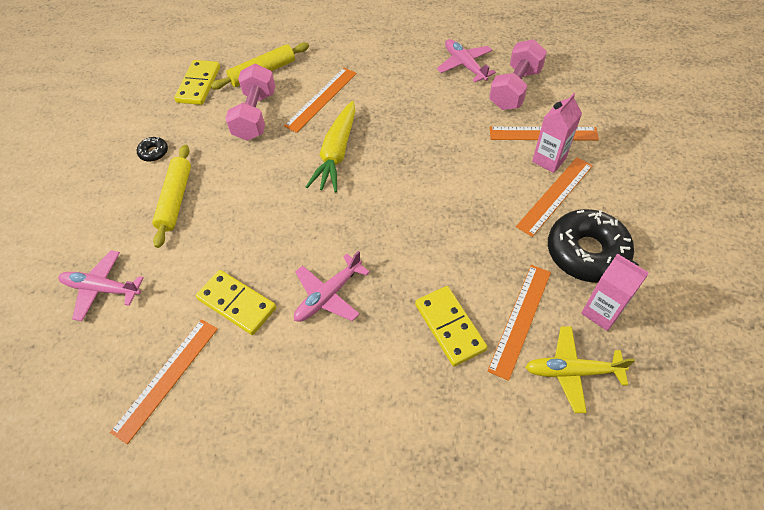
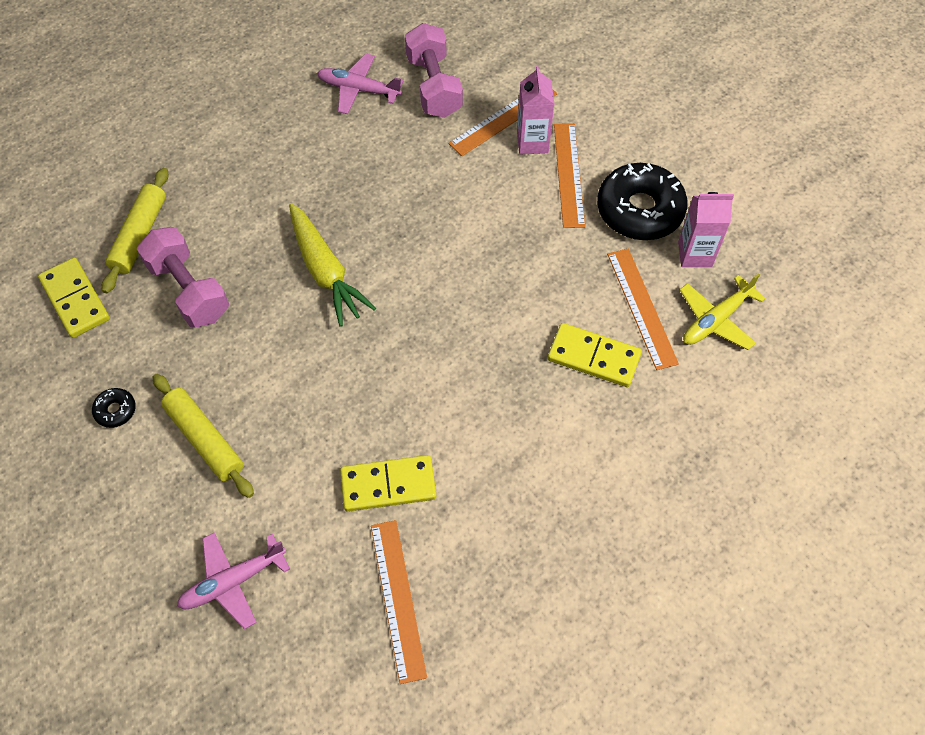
camera: 45 degrees left, 5 degrees up
orange ruler [284,68,357,133] -> none
pink plane [294,251,370,322] -> none

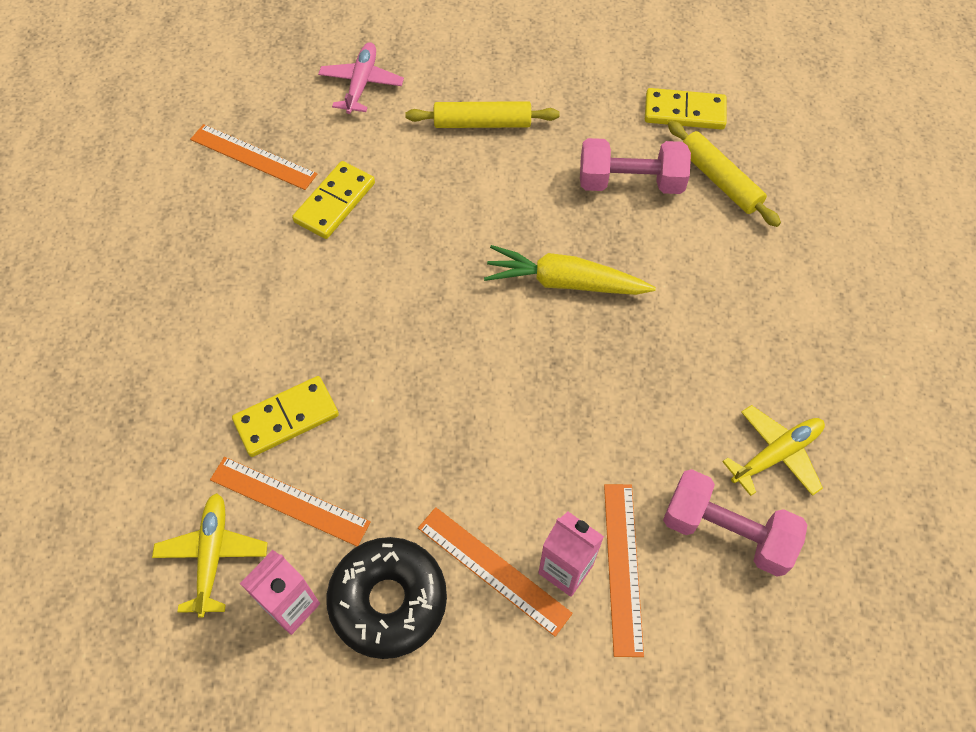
camera: 130 degrees right, 0 degrees up
black donut [92,388,136,428] -> none
pink plane [317,54,404,114] -> yellow plane [722,405,825,496]

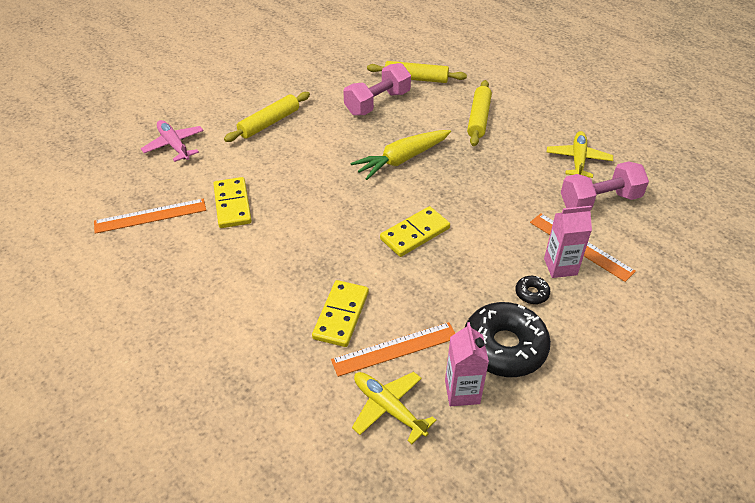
camera: 45 degrees left, 15 degrees down
orange ruler [418,507,573,637] -> black donut [515,276,550,304]
yellow domino [645,88,727,130] -> yellow domino moved to [380,206,450,257]
none -> yellow rolling pin [467,80,492,146]

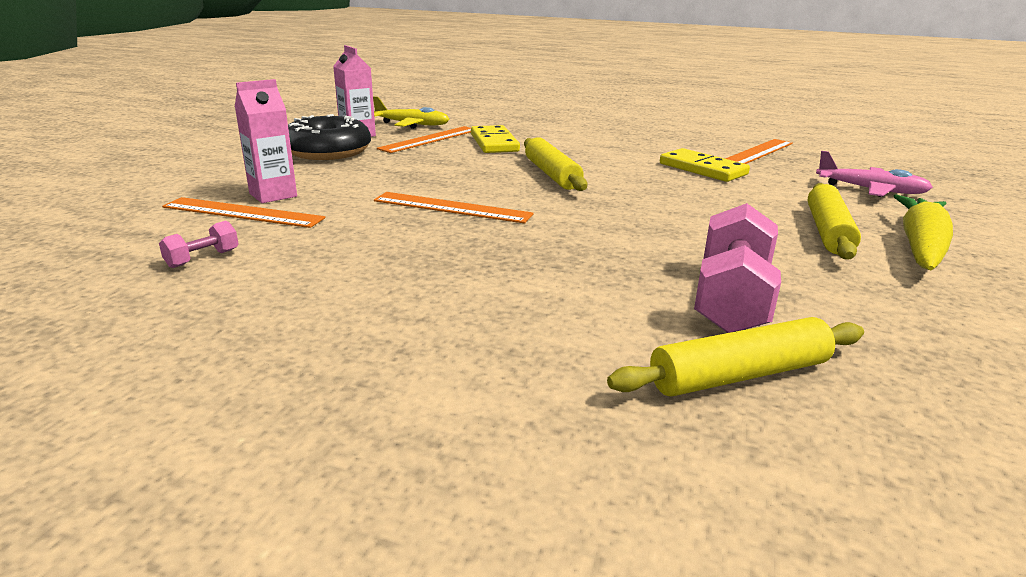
camera: 150 degrees right, 20 degrees down
yellow carrot [351,130,451,180] -> yellow carrot moved to [894,195,953,270]
yellow domino [380,206,450,257] -> none
yellow rolling pin [467,80,492,146] -> yellow rolling pin moved to [524,137,587,191]
black donut [515,276,550,304] -> none
yellow plane [547,131,613,178] -> none
pink dumbbell [561,161,649,209] -> pink dumbbell [159,221,238,268], size x0.46
none -> orange ruler [374,192,534,224]

